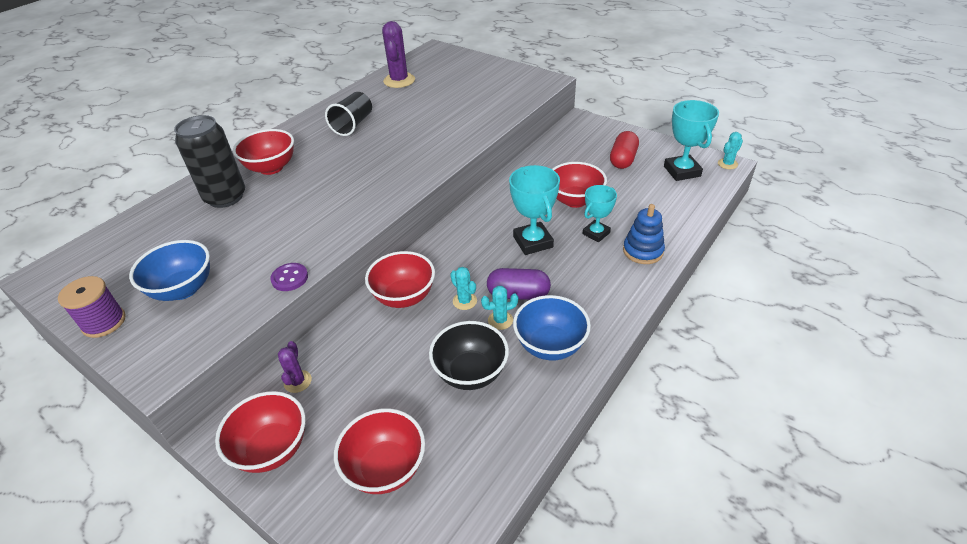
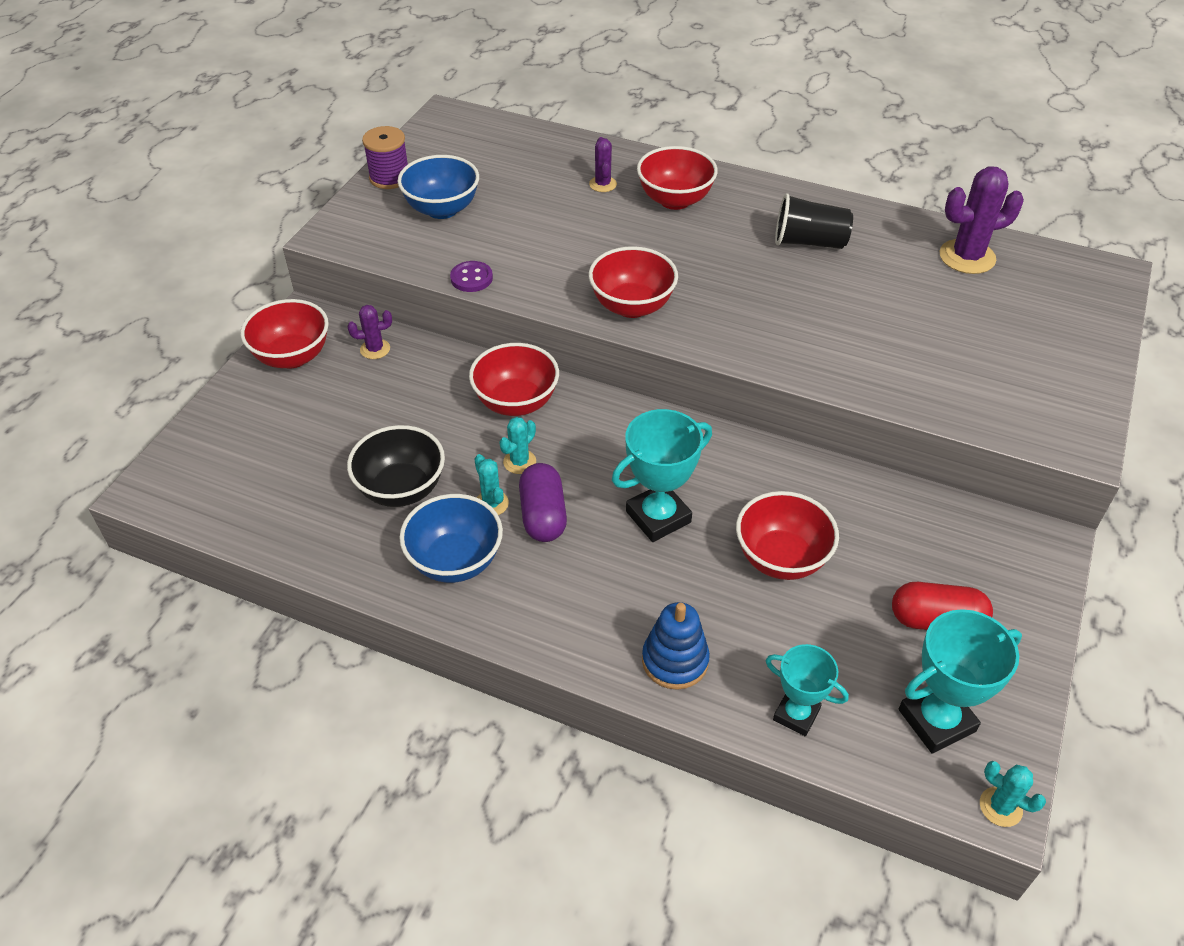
camera: 75 degrees right, 5 degrees up
black can [174,115,245,208] -> purple cactus [589,137,617,192]
red bowl [334,408,425,494] -> red bowl moved to [589,247,678,318]
turquoise trophy [583,185,617,242] -> turquoise trophy moved to [766,644,849,736]

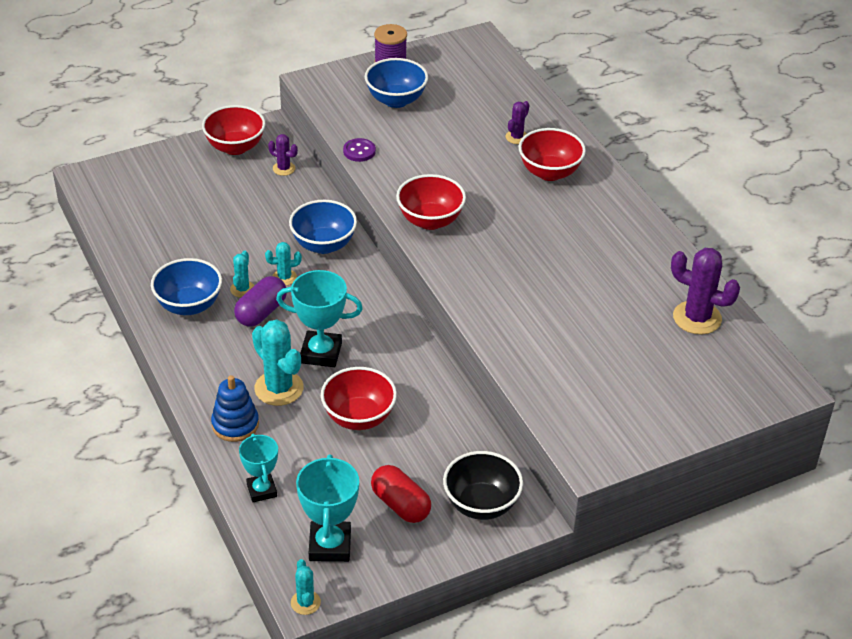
camera: 40 degrees right, 5 degrees down
black bowl [347,425,445,507] -> black bowl moved to [443,451,523,520]
red bowl [469,343,559,416] -> blue bowl [289,200,357,254]
black cup [775,193,853,249] -> none
turquoise trophy [899,609,1022,754] -> turquoise trophy turned 75 degrees clockwise [296,454,359,562]
none -> turquoise cactus [252,320,304,406]

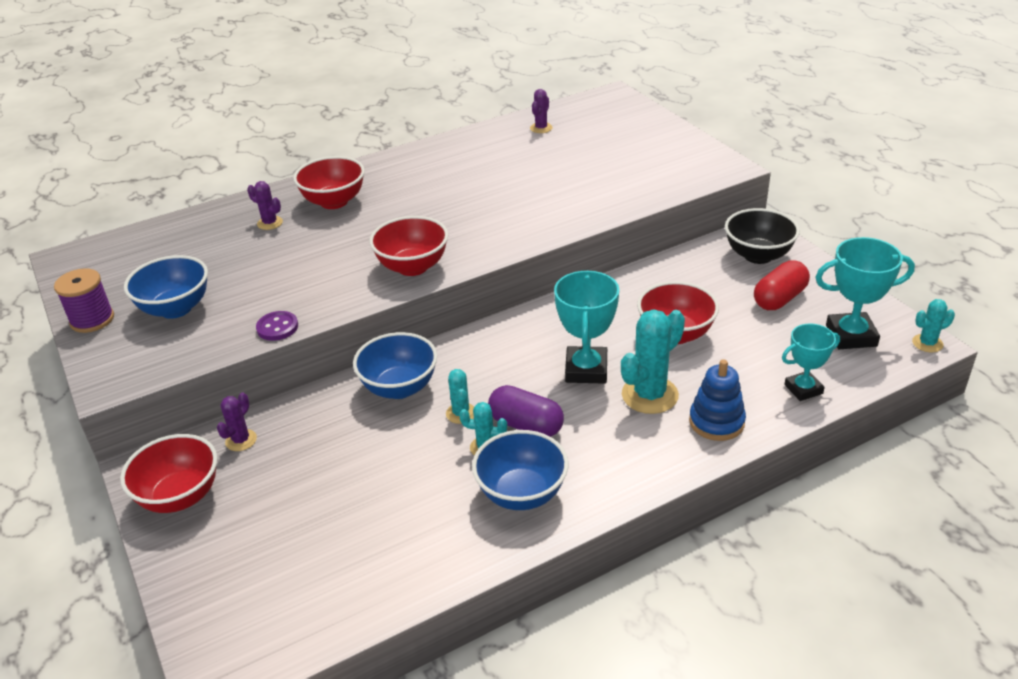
camera: 90 degrees left, 5 degrees down
purple cactus [671,248,740,335] -> purple cactus [530,89,553,133], size x0.54

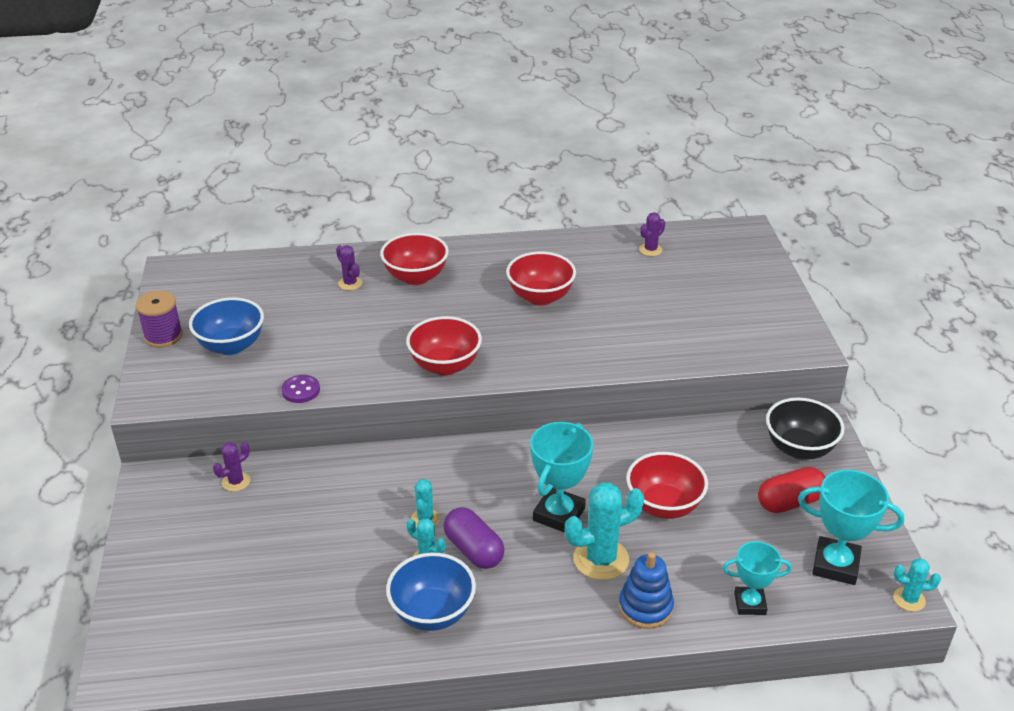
camera: 20 degrees right, 0 degrees up
red bowl [120,434,217,513] -> red bowl moved to [506,251,576,306]
blue bowl [353,332,437,399] -> none

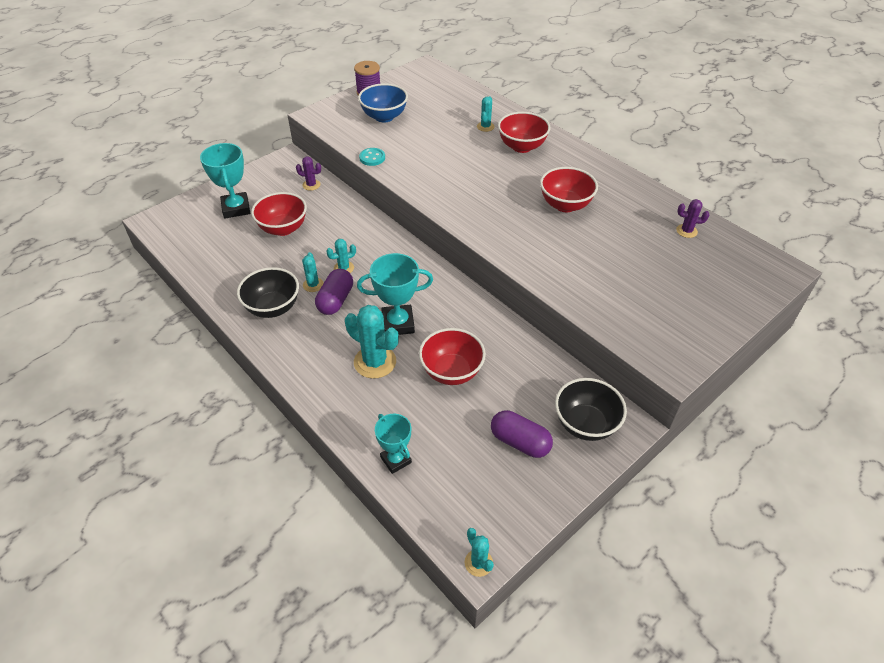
camera: 55 degrees right, 10 degrees up
purple button [282,375,320,403] -> turquoise button [359,148,385,166]
purple cactus [336,245,362,290] -> turquoise cactus [477,96,495,132]
blue bowl [386,553,476,631] -> black bowl [237,267,299,318]
red bowl [406,316,482,376] -> red bowl moved to [251,192,307,236]
blue stacking toy [619,552,674,629] -> none
red capsule [758,467,825,513] -> purple capsule [491,410,553,458]
turquoise trophy [798,470,904,585] -> turquoise trophy moved to [200,143,250,218]

